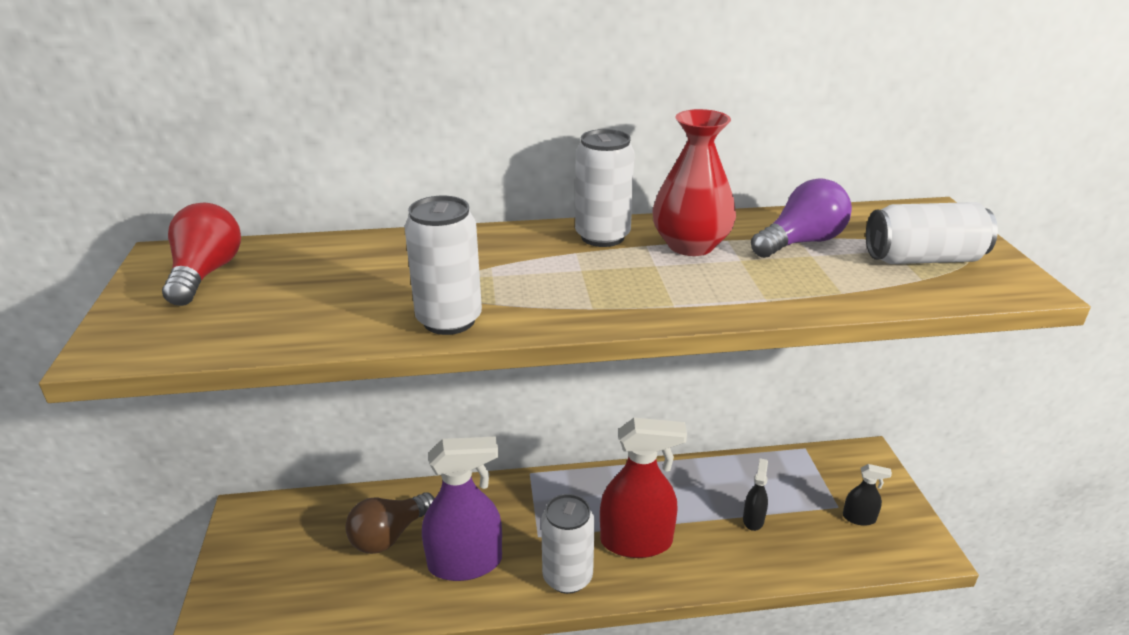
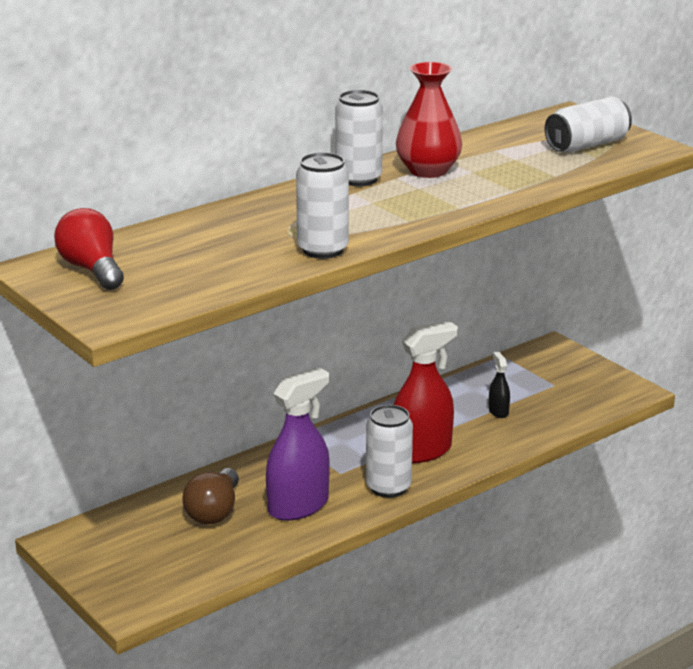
camera: 30 degrees left, 5 degrees down
purple light bulb [751,178,852,258] -> none
black spray bottle [843,464,892,526] -> none

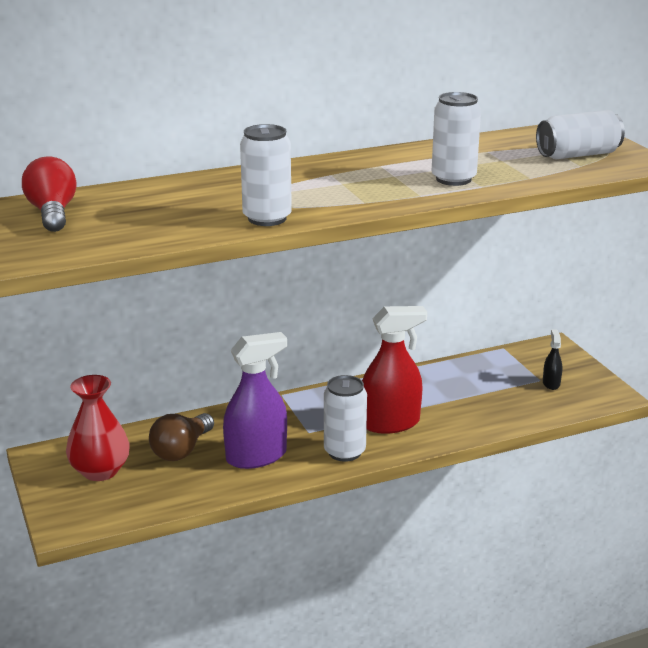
camera: 15 degrees right, 0 degrees up
white can [335,90,383,186] -> white can moved to [432,92,481,186]
red vase [396,62,462,178] -> red vase moved to [66,375,130,481]
black spray bottle [489,352,510,418] -> black spray bottle moved to [543,329,562,390]

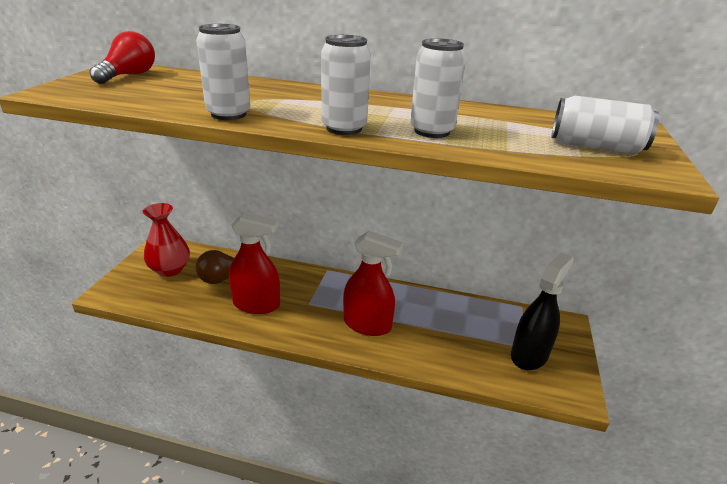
camera: 35 degrees right, 5 degrees up
purple spray bottle [223,332,287,469] -> red spray bottle [229,212,280,314]
white can [324,375,367,462] -> white can moved to [321,35,371,135]
black spray bottle [543,329,562,390] -> black spray bottle [511,252,574,370], size x2.15

